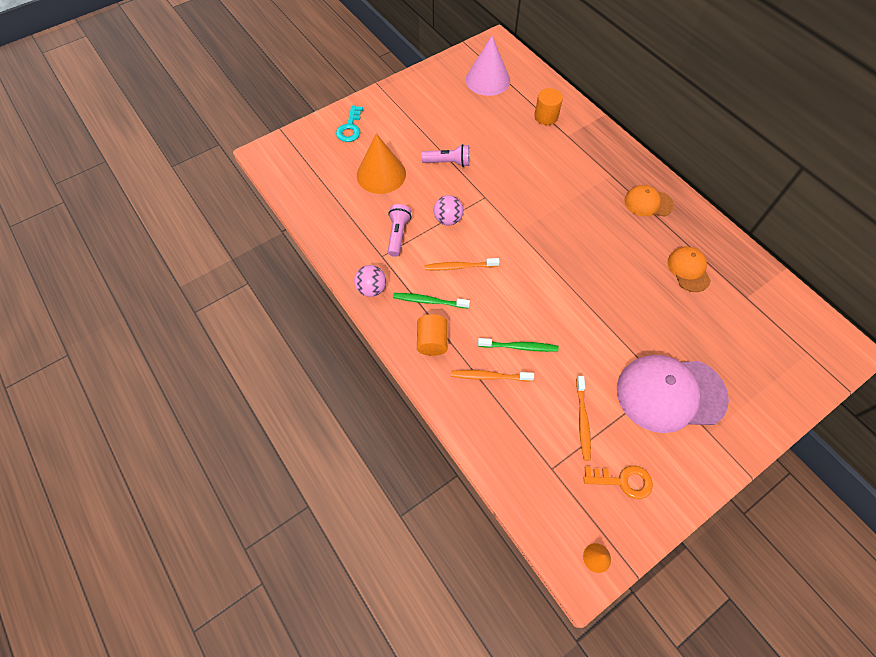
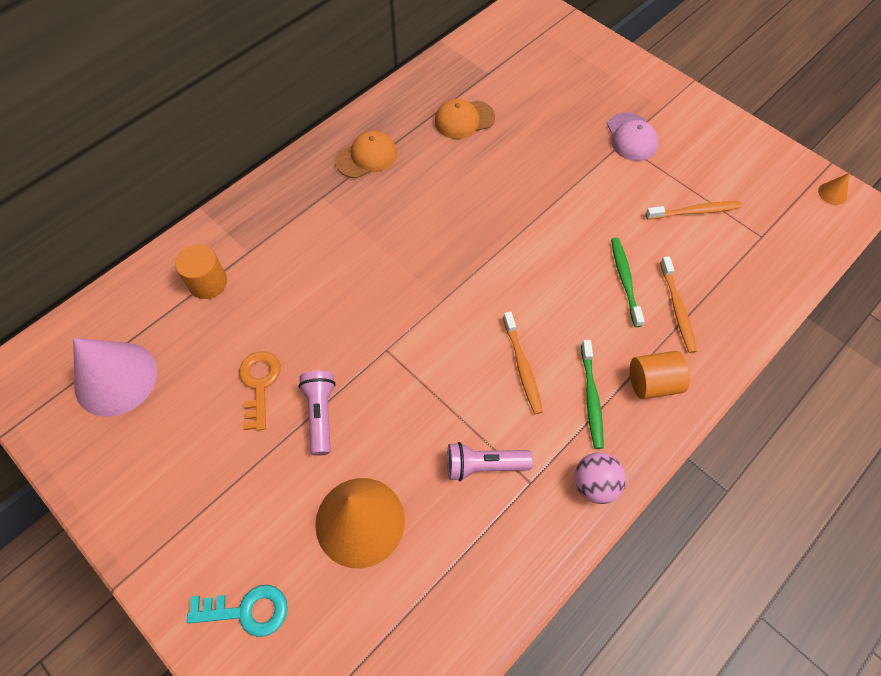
camera: 100 degrees left, 0 degrees up
pink ball [434,195,463,226] -> none
orange key [584,465,653,499] -> orange key moved to [239,351,281,431]
pink cap [617,355,729,433] -> pink cap [607,112,658,161], size x0.53
orange cap [624,185,674,217] -> orange cap turned 120 degrees counterclockwise [335,131,397,178]

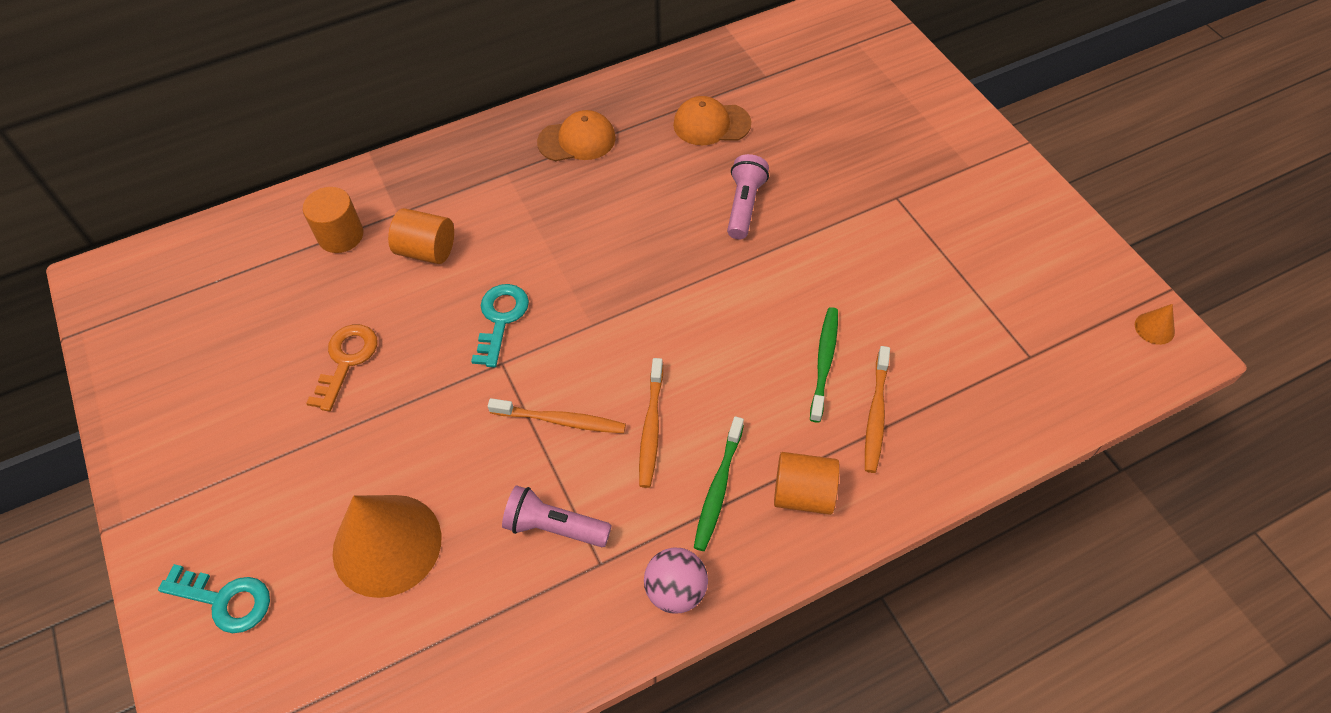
camera: 20 degrees right, 5 degrees down
pink cone [73,338,157,417] -> none
pink flashlight [298,371,336,456] -> pink flashlight moved to [727,154,769,239]
pink cap [607,112,658,161] -> none
orange toothbrush [646,201,742,220] -> orange toothbrush moved to [488,398,626,433]
none -> orange cylinder [388,208,454,264]
none -> turquoise key [471,284,529,368]

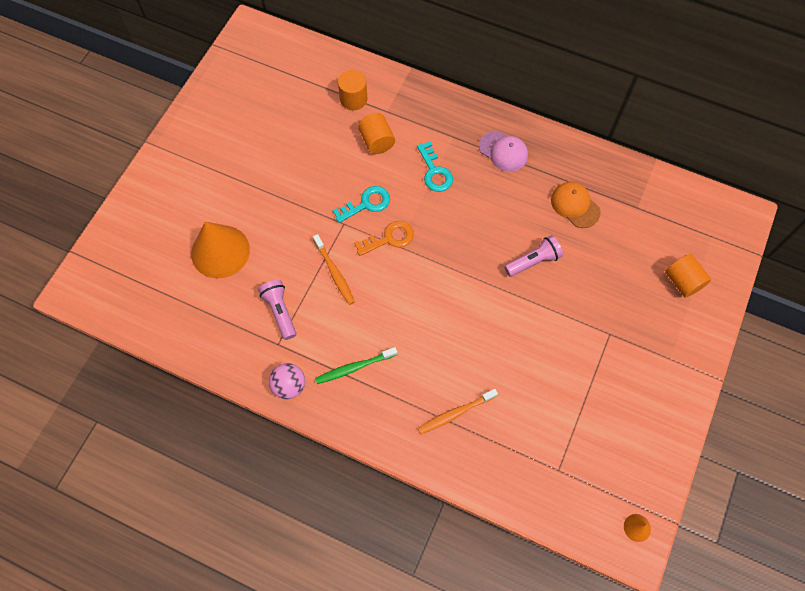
camera: 50 degrees right, 10 degrees up
turquoise key [158,564,270,633] -> turquoise key moved to [417,142,453,192]
orange key [306,324,377,412] -> orange key moved to [354,221,414,256]
orange cap [537,110,616,161] -> pink cap [479,131,528,172]
orange toothbrush [639,358,663,488] -> none
orange cylinder [774,452,840,515] -> orange cylinder moved to [665,254,711,298]
green toothbrush [810,307,838,423] -> none

